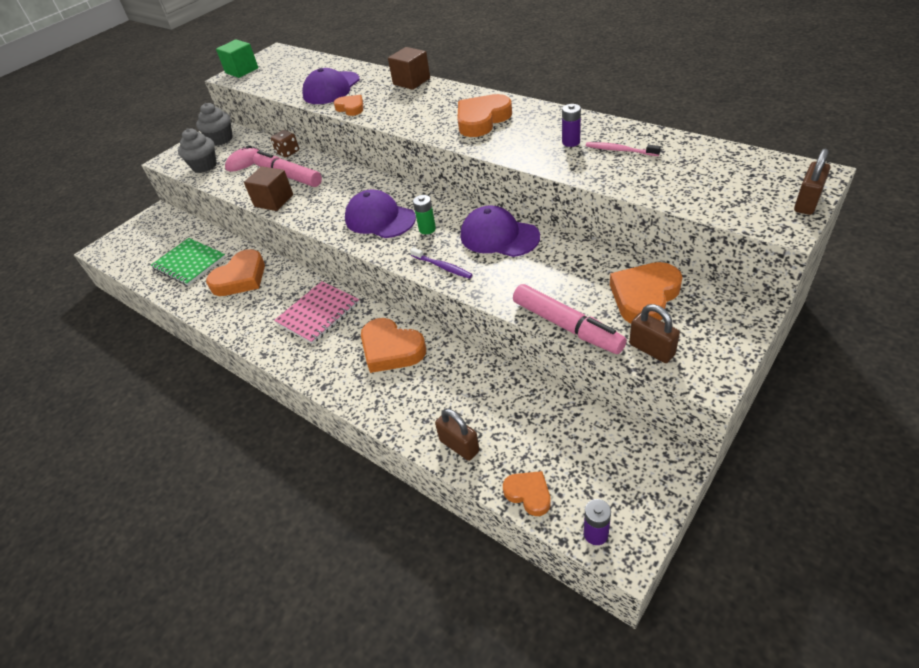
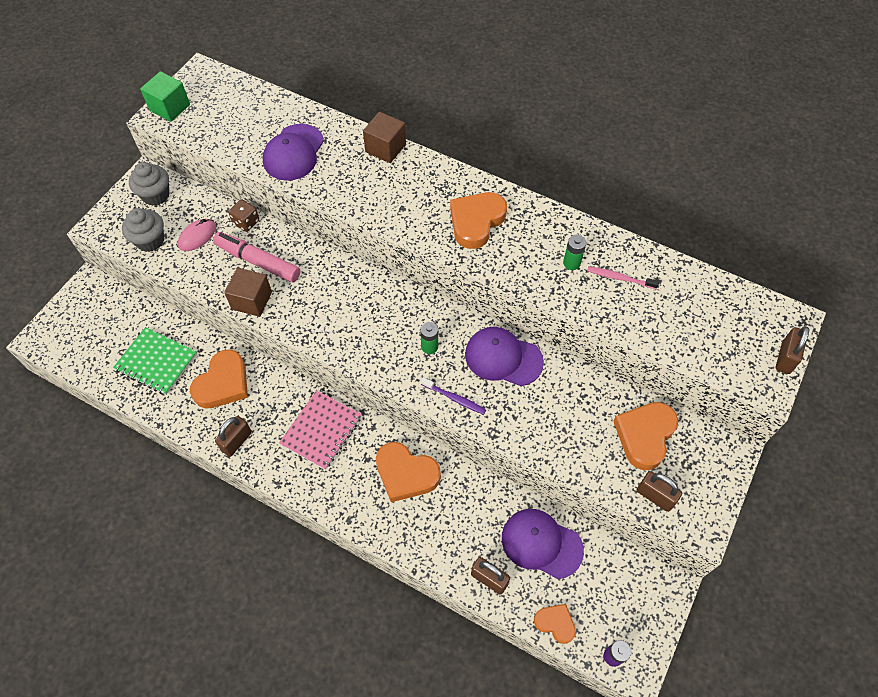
camera: 15 degrees left, 15 degrees up
orange heart [334,95,363,116] -> none
purple cap [345,190,416,238] -> purple cap moved to [502,509,584,579]
pink marker [513,284,627,354] -> none
purple battery [562,104,581,147] -> green battery [563,235,586,270]
none -> brown padlock [215,416,252,457]

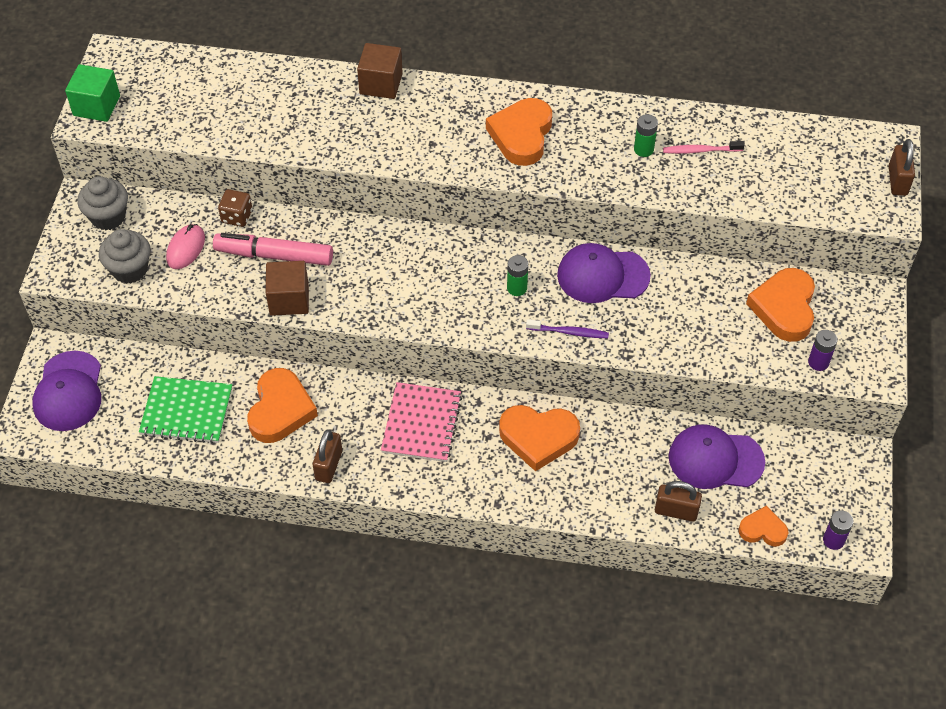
camera: 20 degrees left, 5 degrees down
purple cap [263,124,324,181] -> purple cap moved to [32,351,101,431]
brown padlock [637,471,682,512] -> purple battery [808,330,838,371]

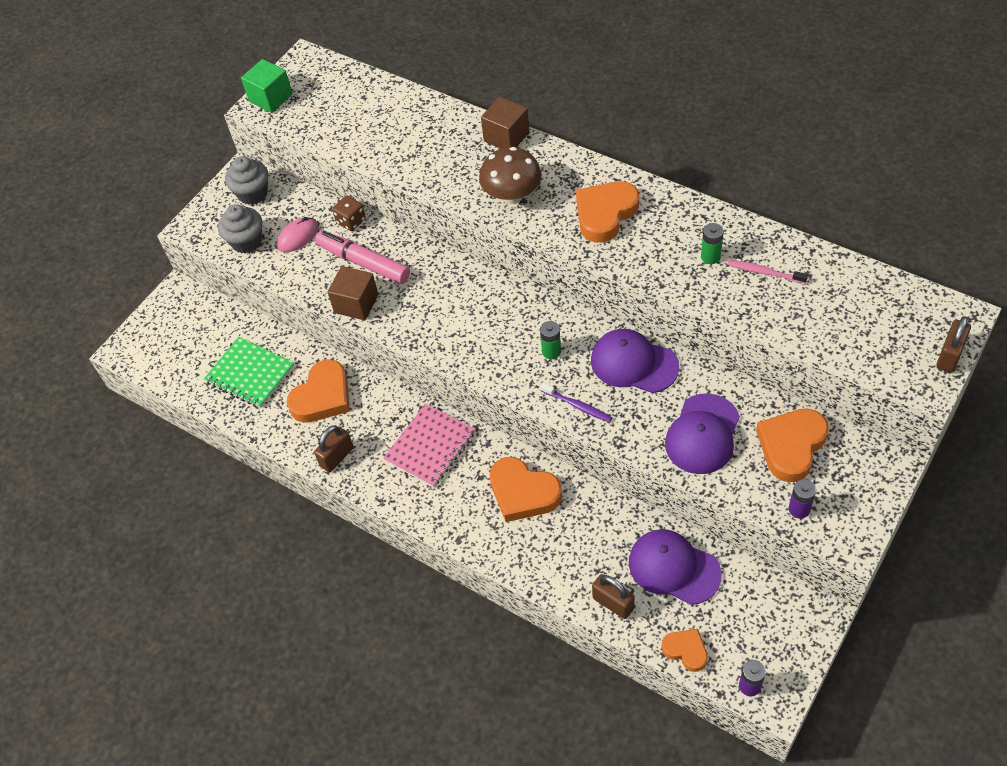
camera: 30 degrees right, 0 degrees up
purple cap [32,351,101,431] -> purple cap moved to [665,393,740,474]
none -> brown mushroom [479,147,542,204]

